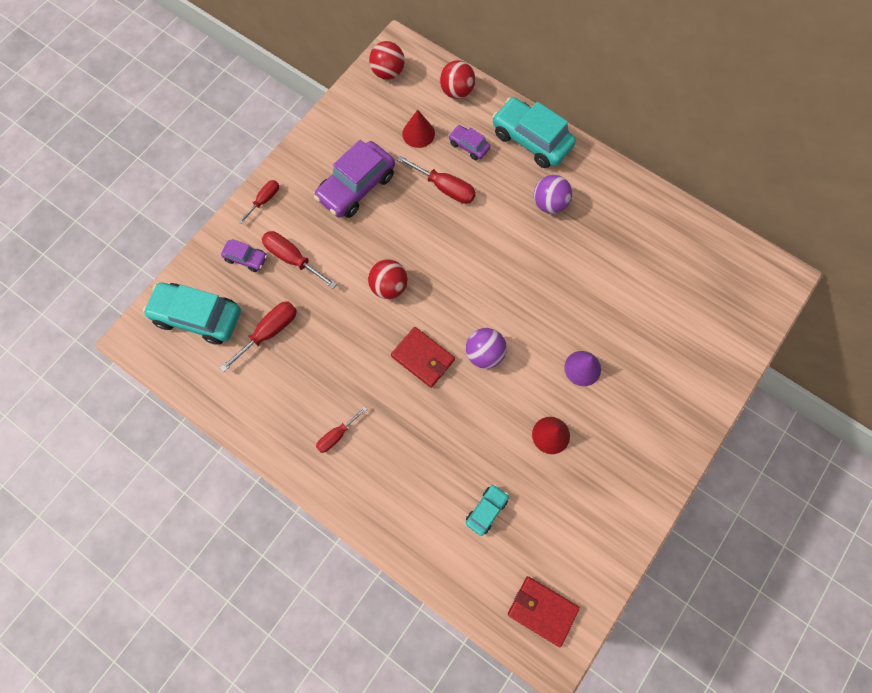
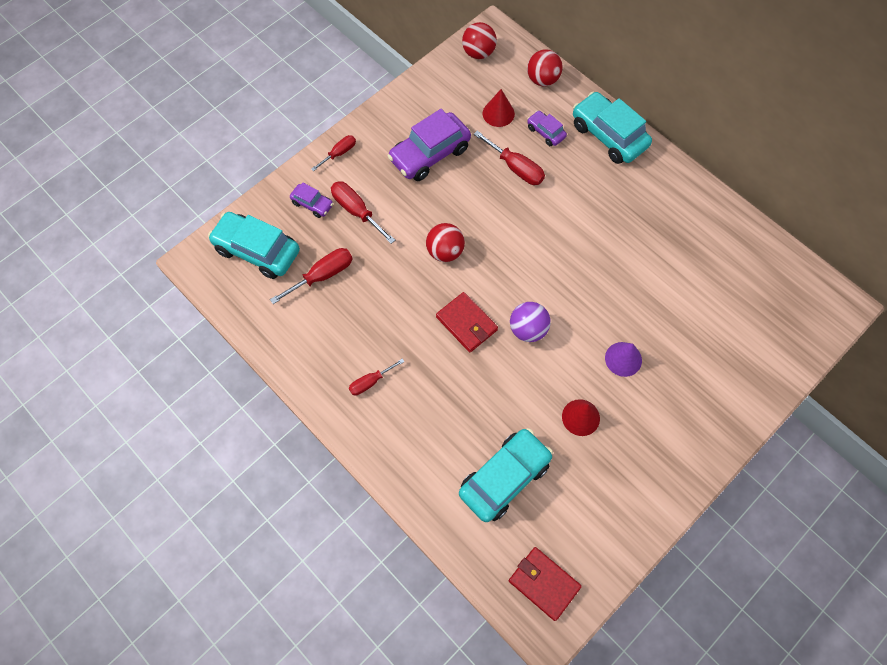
camera: 10 degrees right, 5 degrees down
turquoise car [466,484,509,536] -> turquoise car [459,428,553,522], size x1.98
purple ball [534,175,572,214] -> none

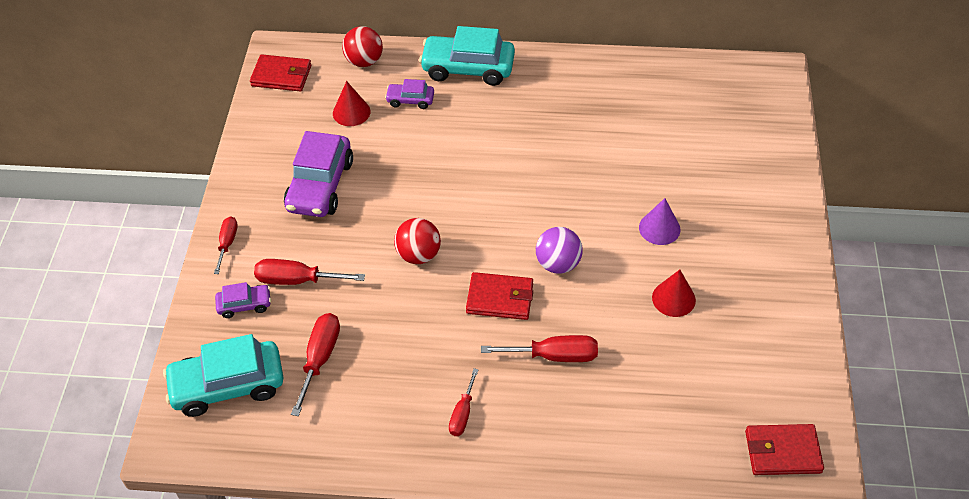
camera: 40 degrees left, 15 degrees down
turquoise car [459,428,553,522] -> none
red ball [462,22,497,59] -> red wallet [250,54,311,92]
red screwdriver [474,131,545,185] -> red screwdriver moved to [481,335,598,362]

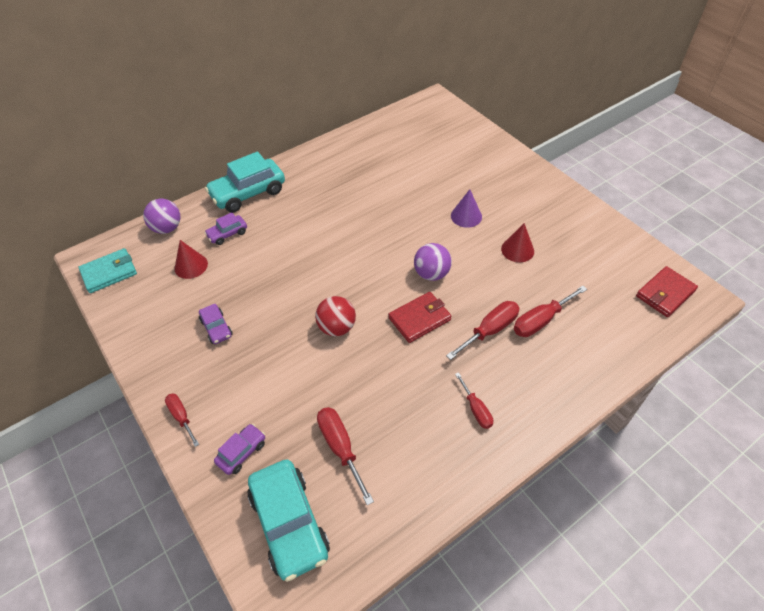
camera: 40 degrees left, 0 degrees up
turquoise car [163,334,284,417] -> turquoise car turned 60 degrees counterclockwise [247,460,330,582]
red wallet [250,54,311,92] -> turquoise wallet [78,248,137,293]
red screwdriver [254,259,365,285] -> red screwdriver moved to [514,286,587,337]
purple car [284,131,353,217] -> purple car [199,304,233,344], size x0.51
red ball [342,26,383,67] -> purple ball [143,199,180,234]

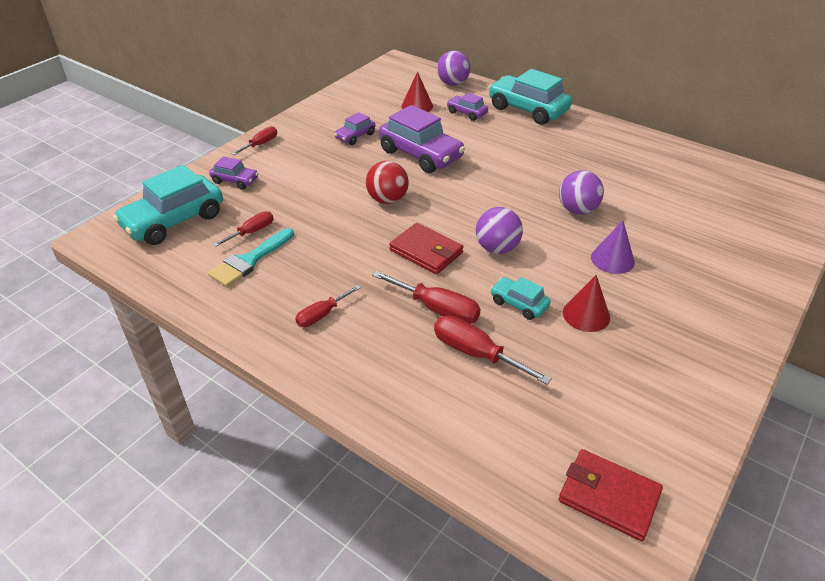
camera: 70 degrees right, 10 degrees down
turquoise wallet [78,248,137,293] -> none
red screwdriver [317,407,374,505] -> red screwdriver [213,211,274,247], size x0.64
none -> turquoise brush [208,228,294,287]
none -> purple car [379,105,465,173]
none -> turquoise car [490,277,551,320]
none -> purple ball [559,170,604,214]

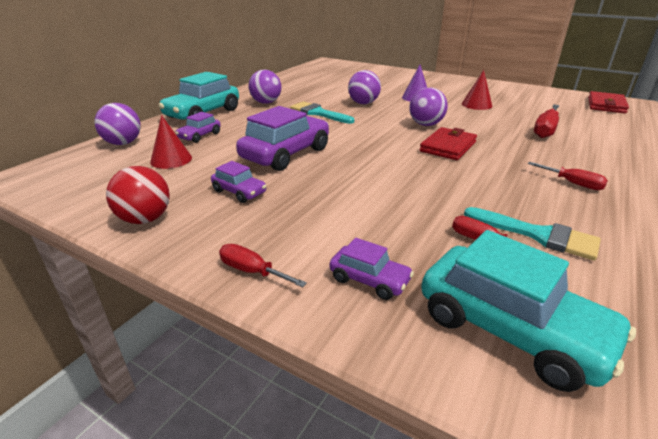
camera: 95 degrees left, 10 degrees down
purple car [209,156,258,190] -> purple car turned 105 degrees clockwise [330,238,414,300]
red ball [366,161,409,204] -> red ball moved to [106,166,170,224]
red screwdriver [372,271,480,324] -> none
turquoise car [490,277,551,320] -> none
none -> purple ball [249,70,281,104]
none -> turquoise brush [290,101,354,124]

